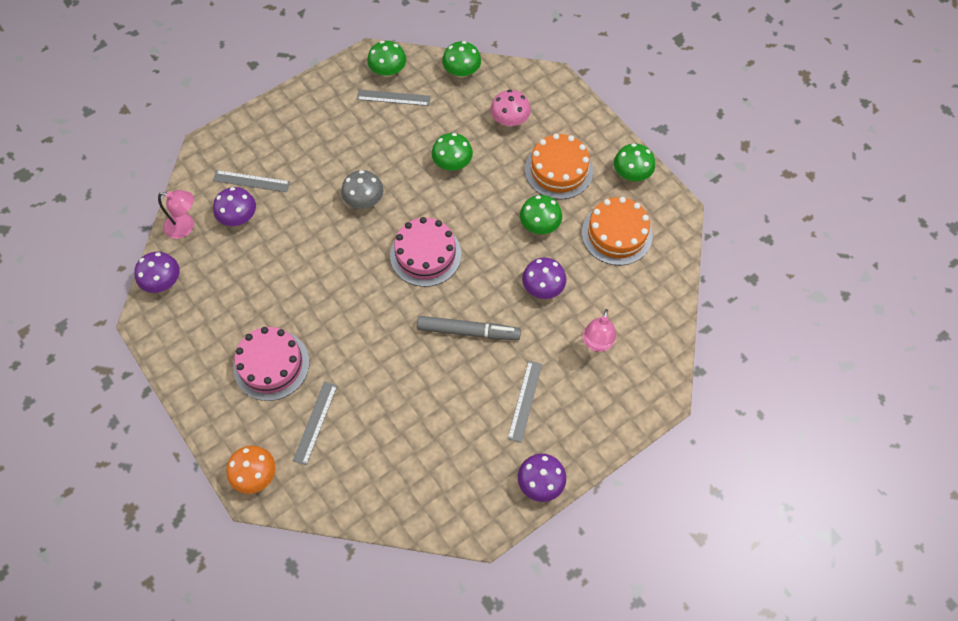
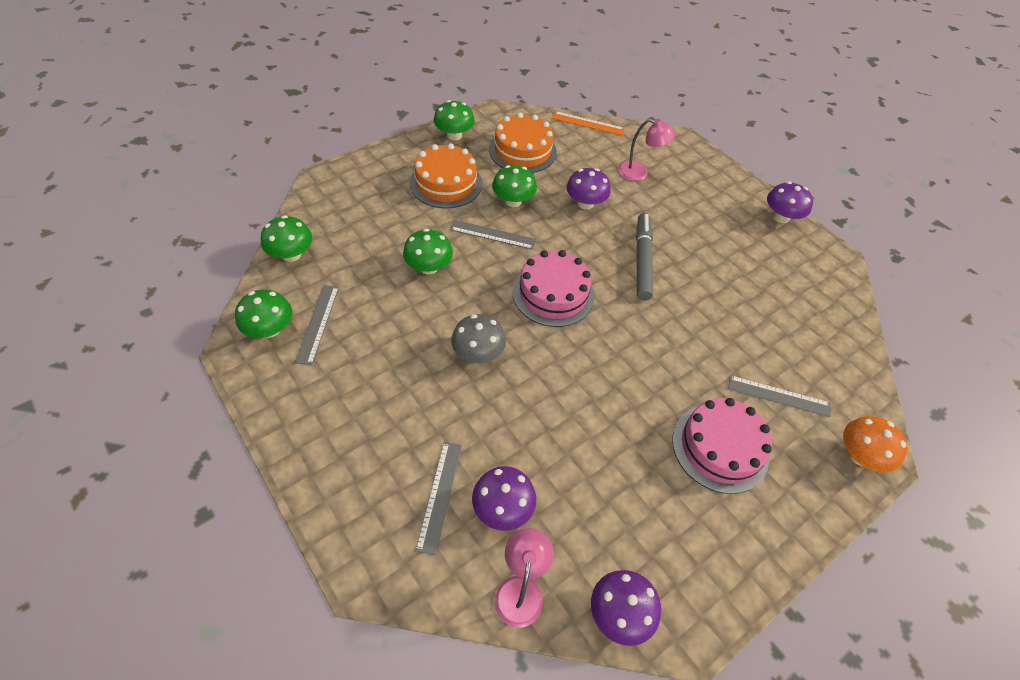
camera: 95 degrees left, 10 degrees down
pink mushroom [491,90,531,127] -> none
grey ruler [508,361,542,443] -> grey ruler moved to [450,220,536,250]
none -> orange ruler [552,111,624,136]

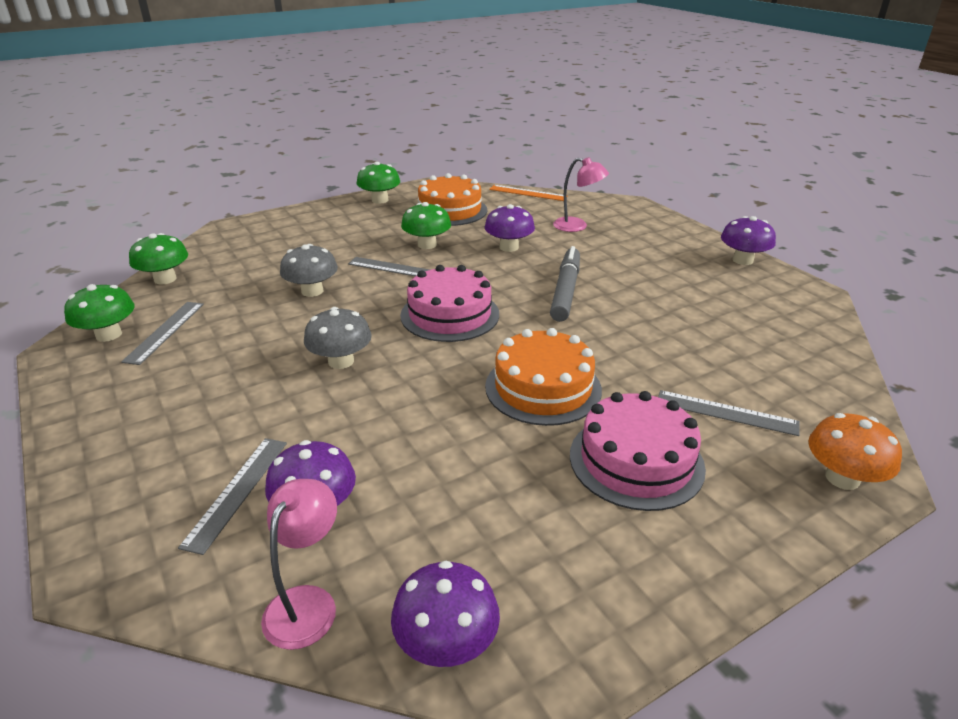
camera: 10 degrees right, 20 degrees down
green mushroom [403,229,453,274] -> grey mushroom [280,244,338,297]
orange cake [410,143,482,208] -> orange cake moved to [485,328,602,426]

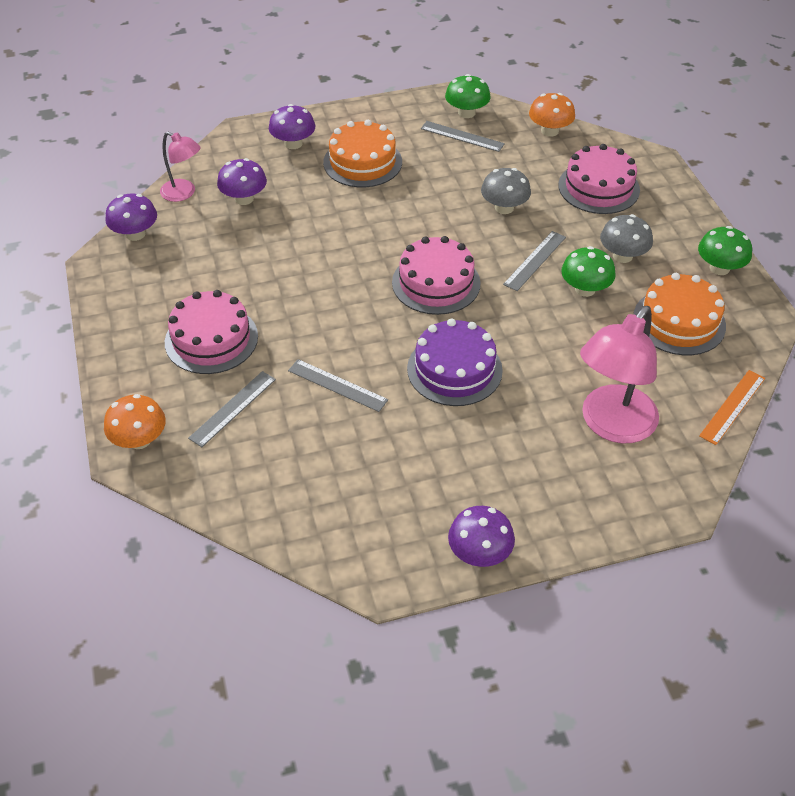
camera: 105 degrees right, 15 degrees up
green mushroom [129,233,188,285] -> orange mushroom [529,93,575,137]
grey ruler [178,438,287,555] -> grey ruler moved to [288,359,388,412]
grey mushroom [304,307,372,369] -> grey mushroom moved to [600,214,653,263]
purple mushroom [485,204,535,252] -> purple mushroom moved to [269,104,315,149]
orange cake [485,328,602,426] -> orange cake moved to [323,120,402,187]
grey marker [550,246,580,322] -> purple cake [407,319,503,406]
pink lamp [553,157,609,232] -> pink lamp [580,306,659,443], size x1.79
none -> pink cake [558,144,640,214]

